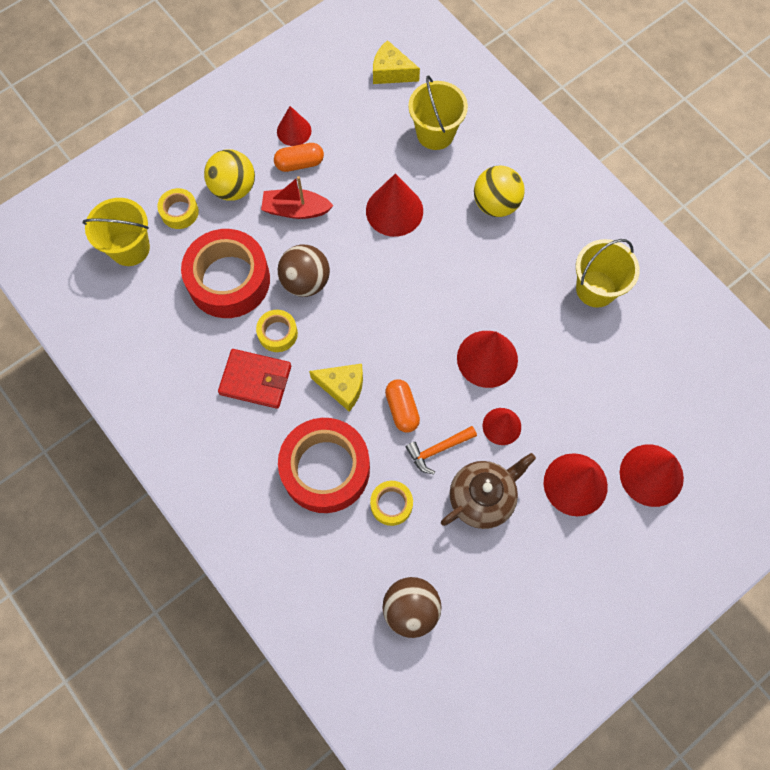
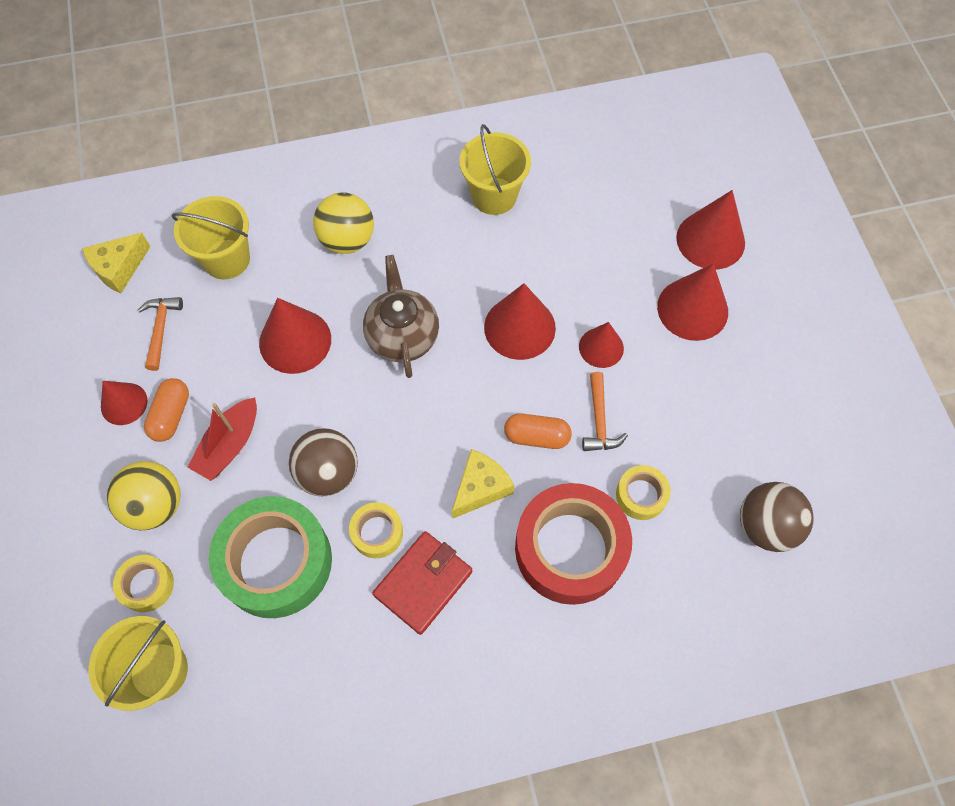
camera: 65 degrees left, 5 degrees down
red tape [181,229,270,318] -> green tape [209,496,332,618]
brown teapot [441,453,536,529] -> brown teapot moved to [363,255,439,378]
none -> orange hammer [138,297,183,371]

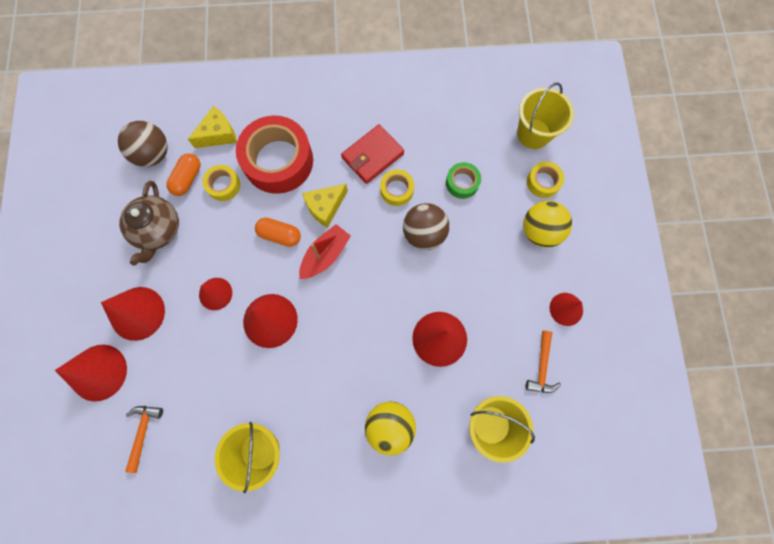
camera: 170 degrees left, 10 degrees up
yellow cheese [82,232,151,293] -> yellow cheese moved to [188,106,237,148]
orange capsule [144,378,189,442] -> orange capsule moved to [166,153,201,196]
red boat [187,397,257,481] -> red boat moved to [299,224,351,279]
green tape [209,496,332,618] -> green tape [446,162,481,199], size x0.47
brown teapot [363,255,439,378] -> brown teapot moved to [119,181,179,266]
orange hammer [582,372,628,451] -> orange hammer moved to [125,406,163,473]

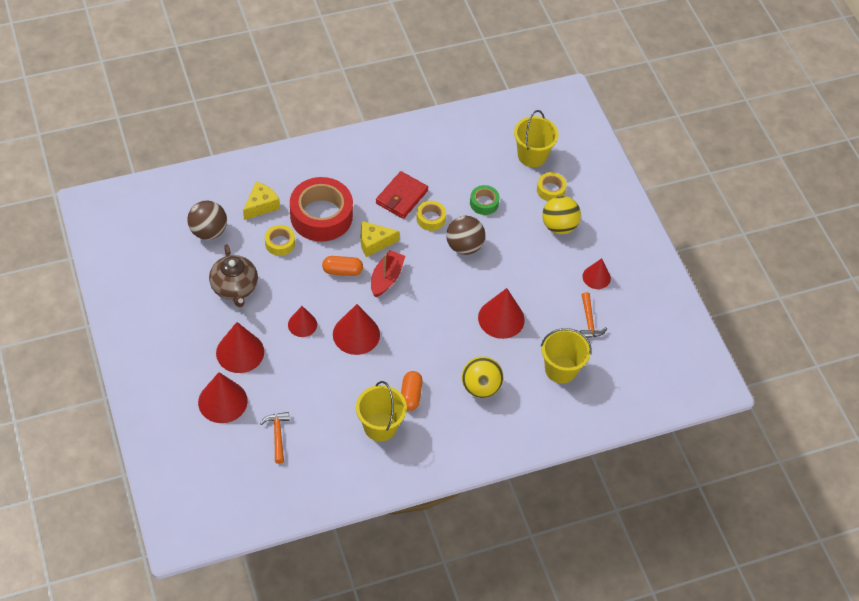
camera: 20 degrees left, 20 degrees down
orange capsule [166,153,201,196] -> orange capsule moved to [401,371,423,411]
yellow cheese [302,184,348,228] -> yellow cheese turned 45 degrees clockwise [360,221,399,257]

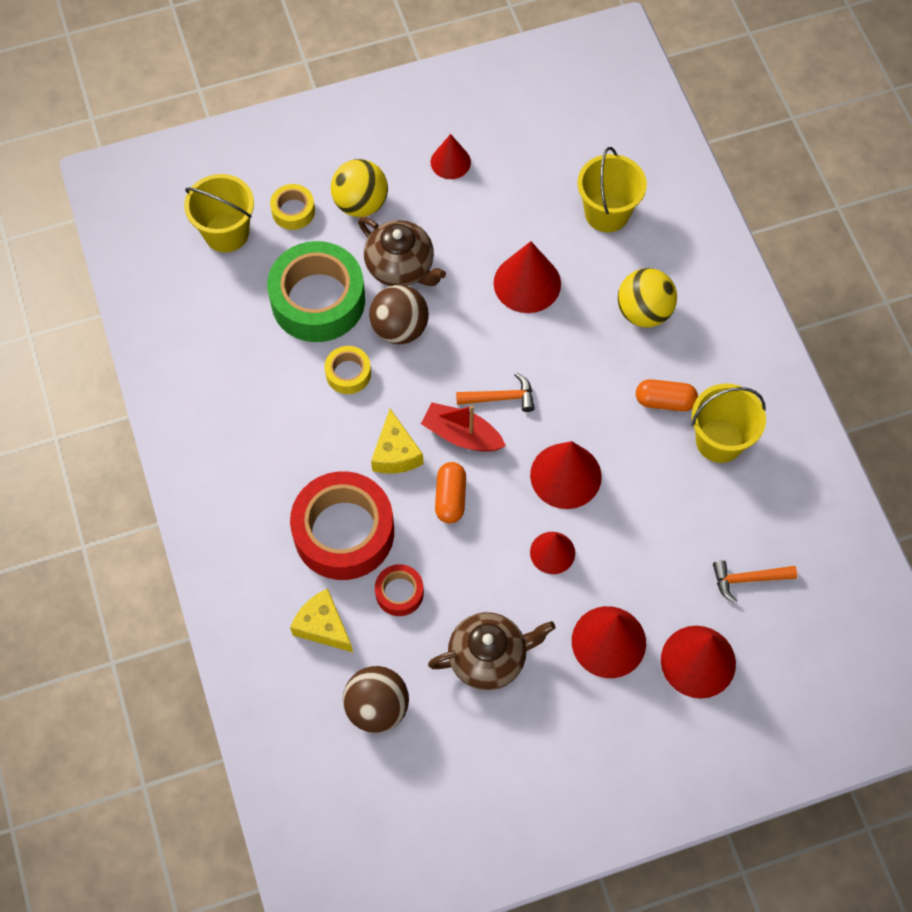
camera: 85 degrees left, 10 degrees up
yellow tape [265,225,295,256] -> red tape [375,564,424,616]
red wallet [376,171,428,219] -> none
green tape [470,185,500,215] -> green tape [267,241,365,342], size x2.12
orange hammer [580,292,607,338] -> orange hammer moved to [456,373,535,412]
none -> brown teapot [358,217,446,286]

